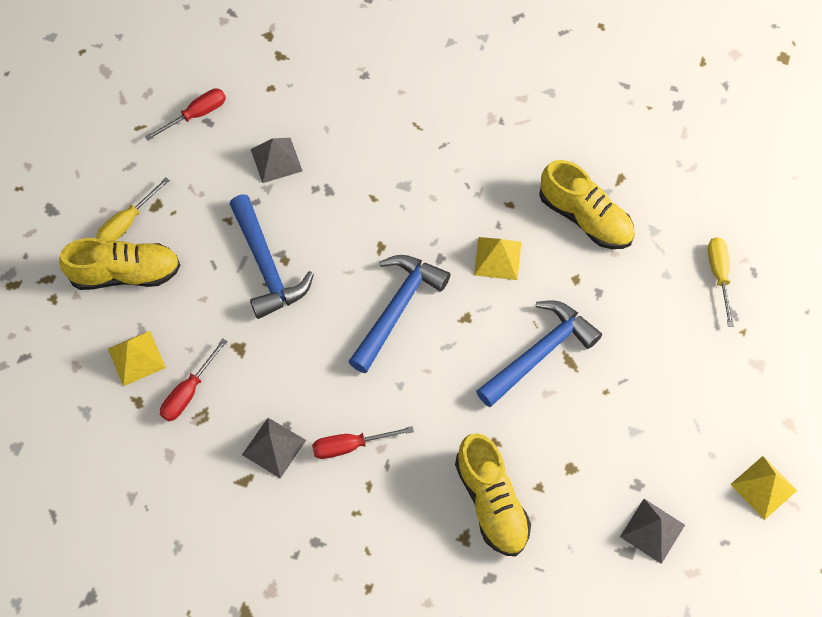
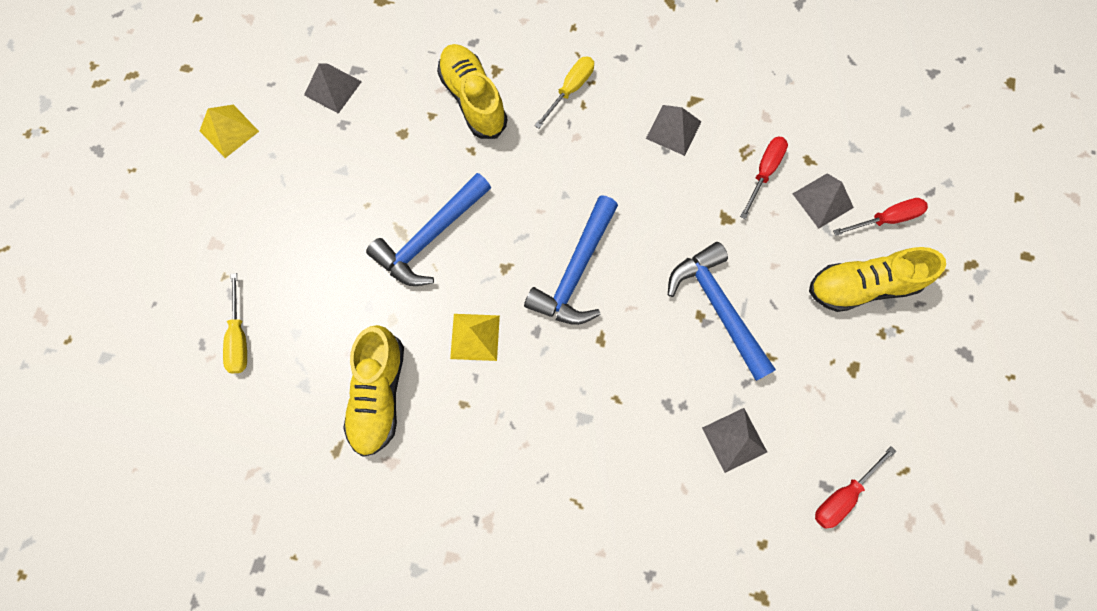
camera: 175 degrees right, 10 degrees up
yellow screwdriver [96,177,170,242] -> yellow screwdriver moved to [534,56,594,129]
yellow pyramid [108,331,166,386] -> grey pyramid [793,173,854,229]
red screwdriver [312,426,414,459] -> red screwdriver moved to [833,198,928,236]
yellow shoe [539,160,635,249] -> yellow shoe turned 120 degrees counterclockwise [343,325,404,457]

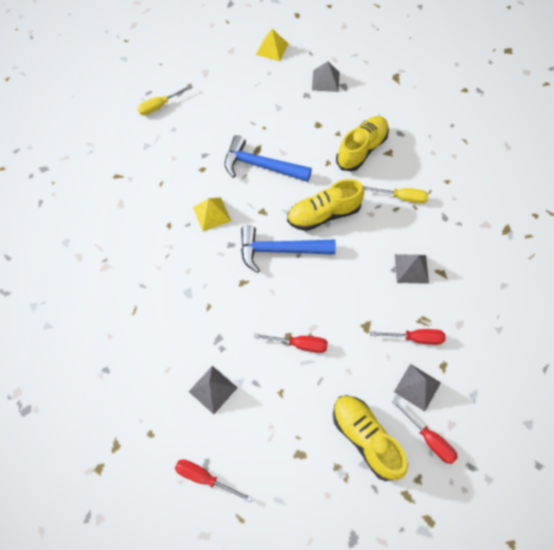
camera: 65 degrees right, 10 degrees down
yellow shoe [343,325,404,457] -> yellow shoe moved to [287,179,364,231]
blue hammer [668,242,776,381] -> red screwdriver [253,333,328,353]

